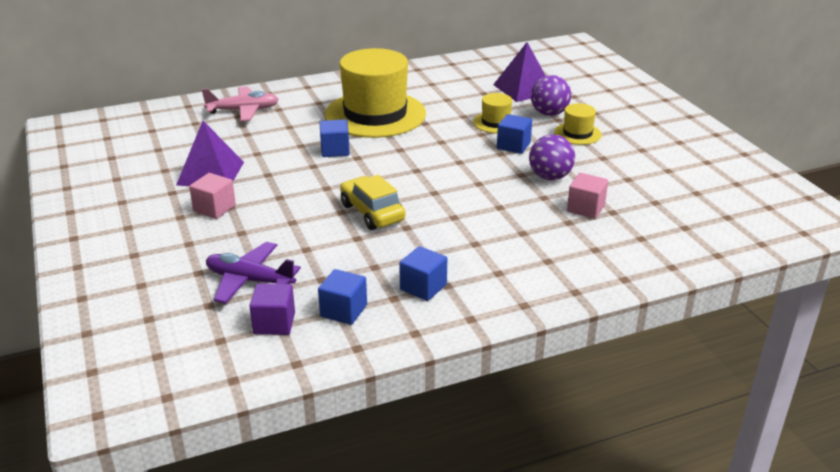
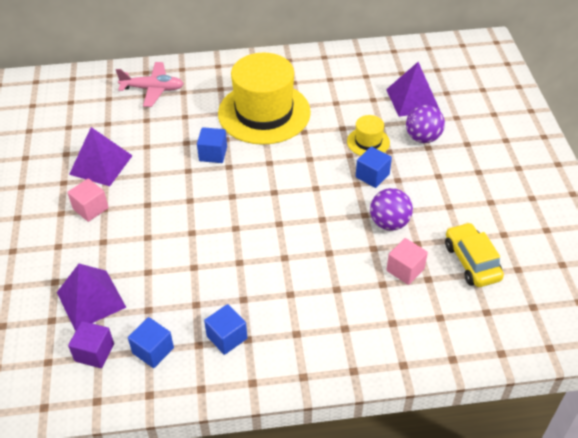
camera: 15 degrees right, 15 degrees up
purple plane [206,242,301,304] -> purple pyramid [57,264,127,331]
yellow car [340,175,406,230] -> yellow car moved to [445,222,504,287]
yellow hat [554,103,602,145] -> none

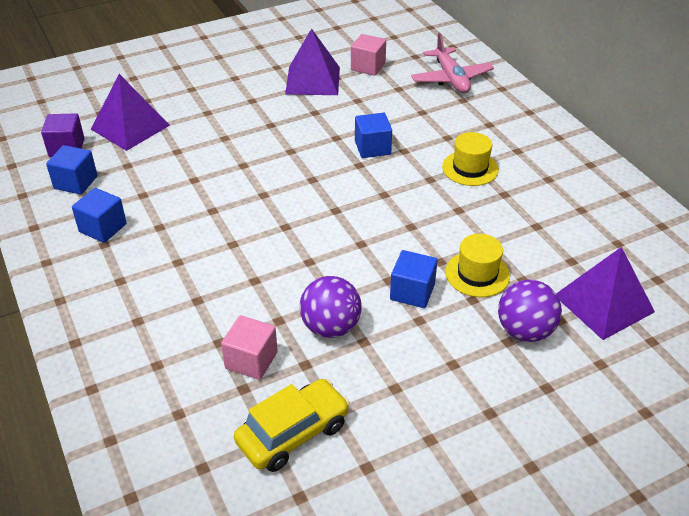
camera: 70 degrees right, 5 degrees down
pink cube [68,179,109,222] -> pink cube moved to [351,34,386,76]
yellow hat [218,53,311,145] -> yellow hat [442,132,499,186], size x0.45

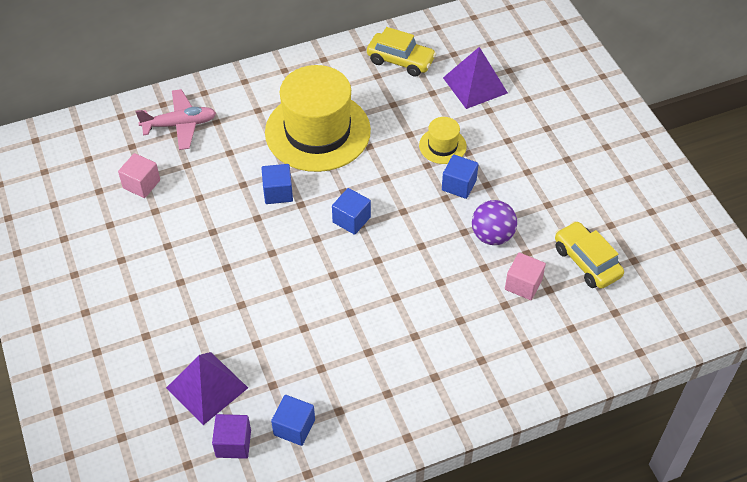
camera: 85 degrees left, 10 degrees up
blue cube [72,188,127,243] -> blue cube moved to [332,188,371,235]
purple pyramid [285,28,340,95] -> none
yellow hat [442,132,499,186] -> yellow hat [265,65,371,172], size x2.24
purple ball [498,280,562,342] -> none
none -> yellow car [367,27,436,77]

